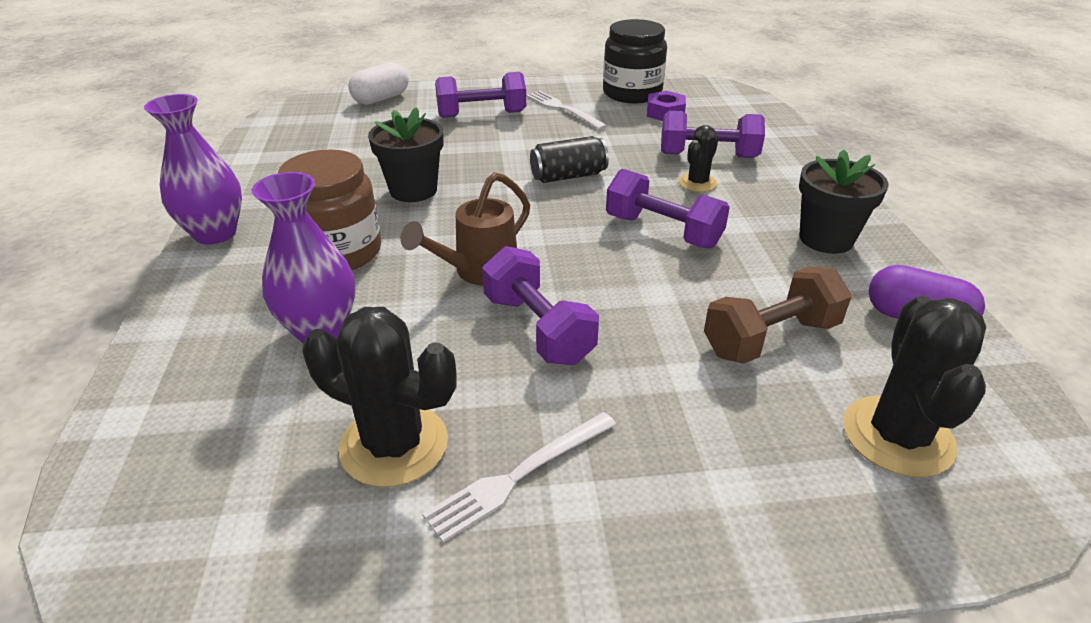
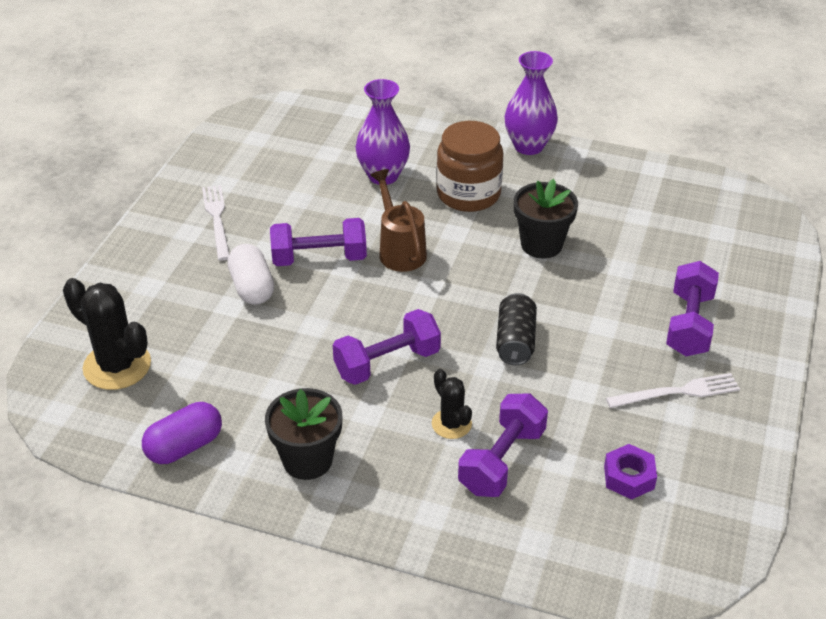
camera: 115 degrees right, 5 degrees up
black cactus [303,307,457,487] -> none
white capsule [348,62,408,105] -> white capsule moved to [227,244,274,305]
black jar [603,19,667,103] -> none
brown dumbbell [704,267,852,364] -> none

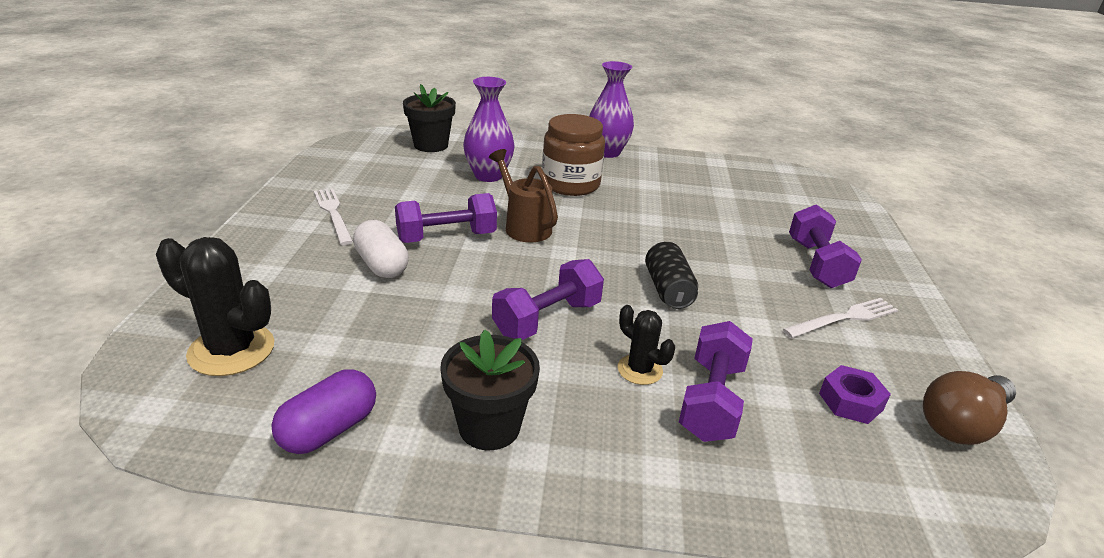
camera: 15 degrees left, 10 degrees down
black flower pot [514,179,578,259] -> black flower pot moved to [403,84,456,152]
none -> brown light bulb [923,371,1016,445]

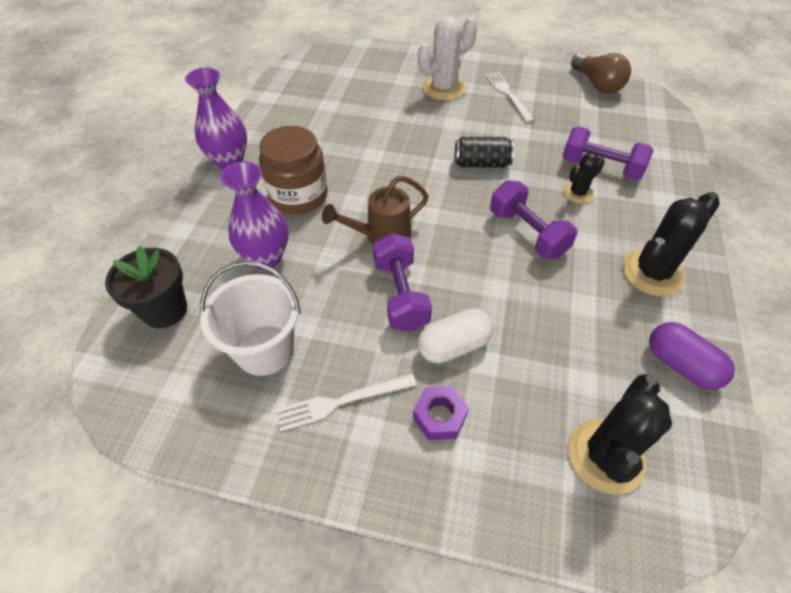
camera: 80 degrees left, 20 degrees up
black flower pot [440,329,540,450] -> black cactus [622,192,720,296]
purple dumbbell [789,204,862,288] -> white cactus [418,16,477,100]
purple nut [819,365,891,424] -> purple nut moved to [413,386,469,440]
none -> white bucket [200,261,301,376]

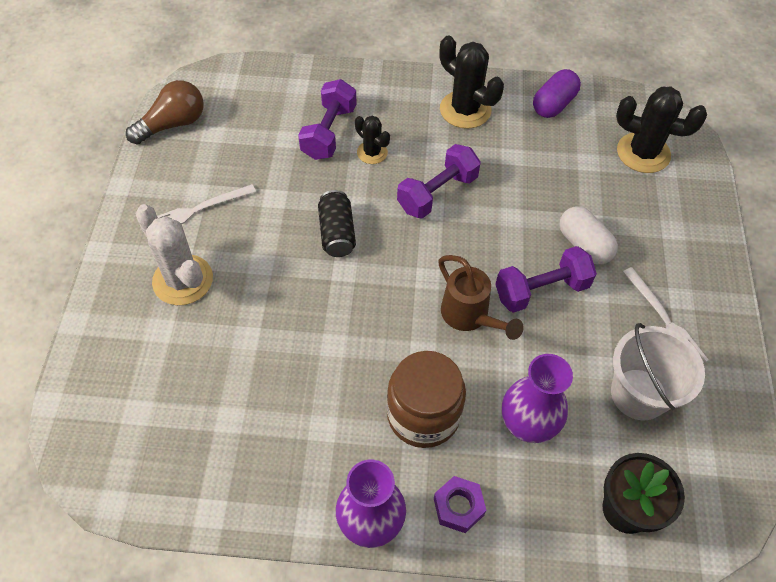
camera: 100 degrees left, 5 degrees up
purple nut [413,386,469,440] -> purple nut moved to [434,476,486,533]

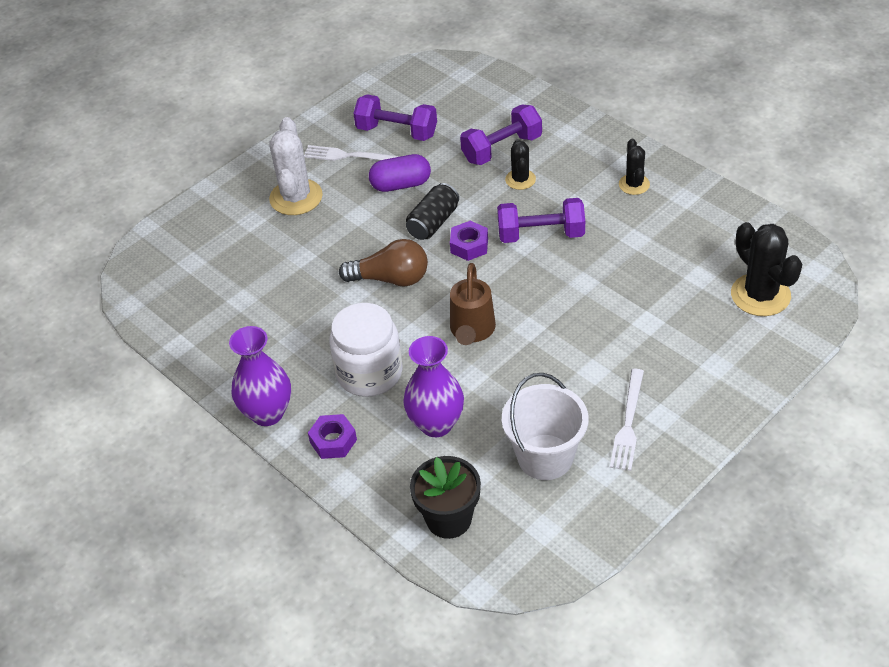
camera: 45 degrees right, 10 degrees down
brown light bulb [126,80,204,144] -> brown light bulb moved to [339,239,428,287]
brown jar [387,351,466,448] -> white jar [329,303,403,397]
black cactus [439,35,504,129] -> black cactus [619,139,650,195], size x0.57
purple dumbbell [495,246,597,313] -> purple dumbbell moved to [353,94,437,141]
purple capsule [533,69,581,118] -> purple capsule moved to [369,154,431,192]
white capsule [559,206,618,265] -> none
none -> purple nut [450,221,488,261]

